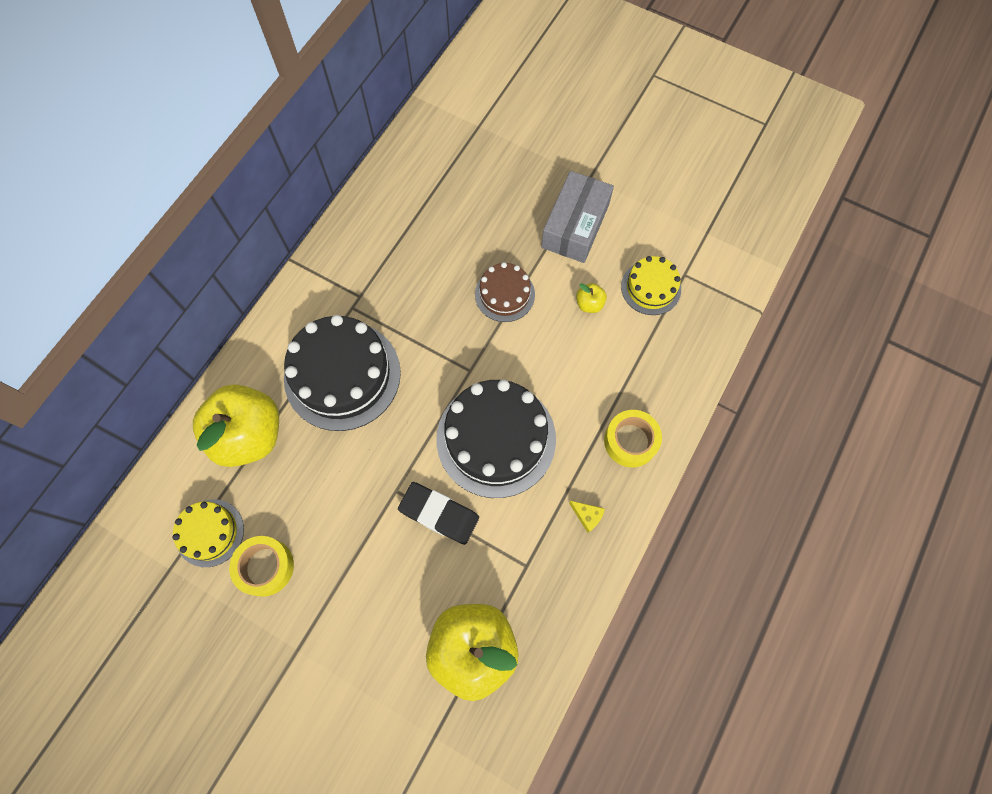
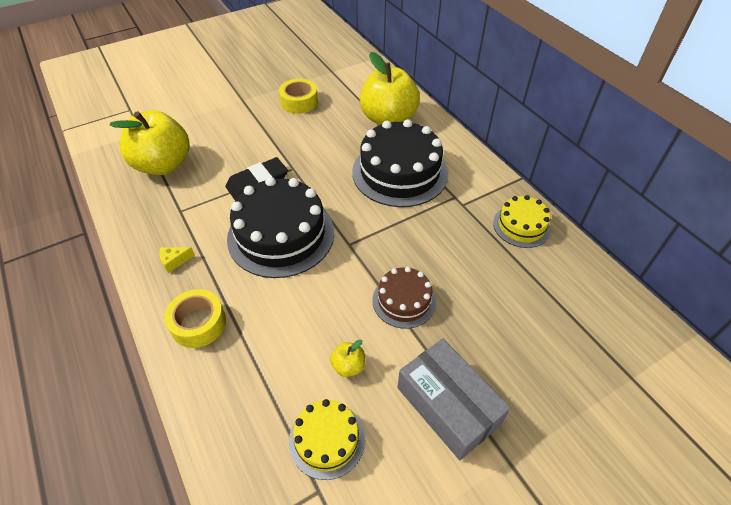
camera: 120 degrees right, 20 degrees down
yellow cake [173,499,244,567] -> yellow cake moved to [493,195,551,248]

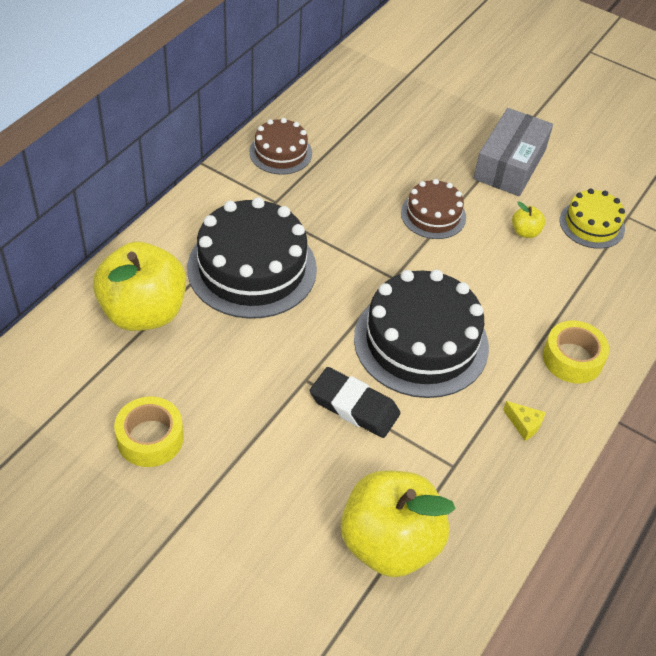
camera: 120 degrees left, 0 degrees up
yellow cake [493,195,551,248] -> brown cake [249,118,312,175]

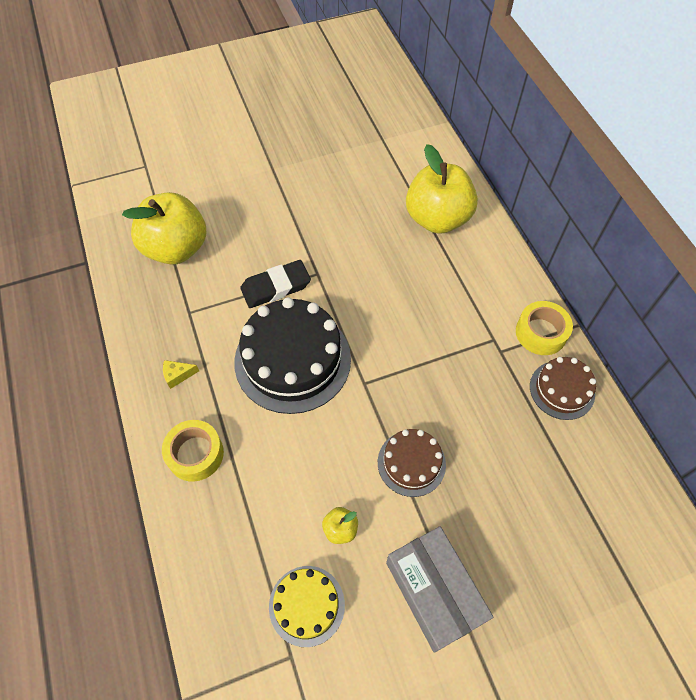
camera: 130 degrees right, 10 degrees up
yellow tape [114,396,184,467] -> yellow tape moved to [516,301,573,355]
black cake [187,197,317,319] -> none

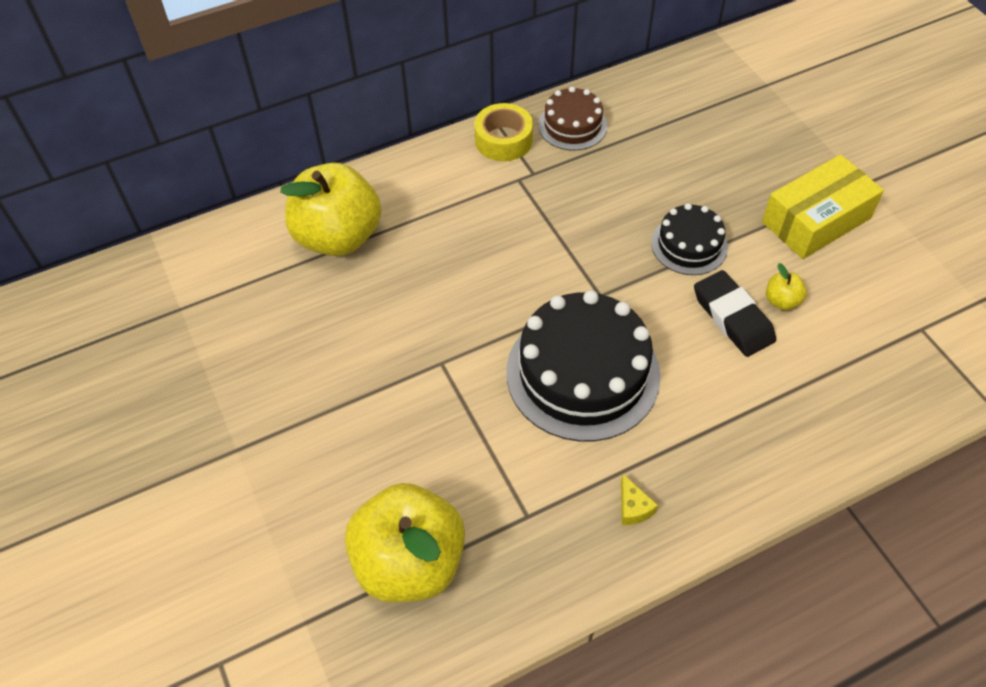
camera: 95 degrees left, 5 degrees down
yellow tape [162,420,224,482] -> none
black eraser [240,260,311,308] -> black eraser moved to [694,270,776,357]
yellow cake [269,566,345,647] -> none
brown cake [378,429,446,497] -> black cake [651,203,728,275]
grey box [386,527,493,653] -> yellow box [762,154,884,259]

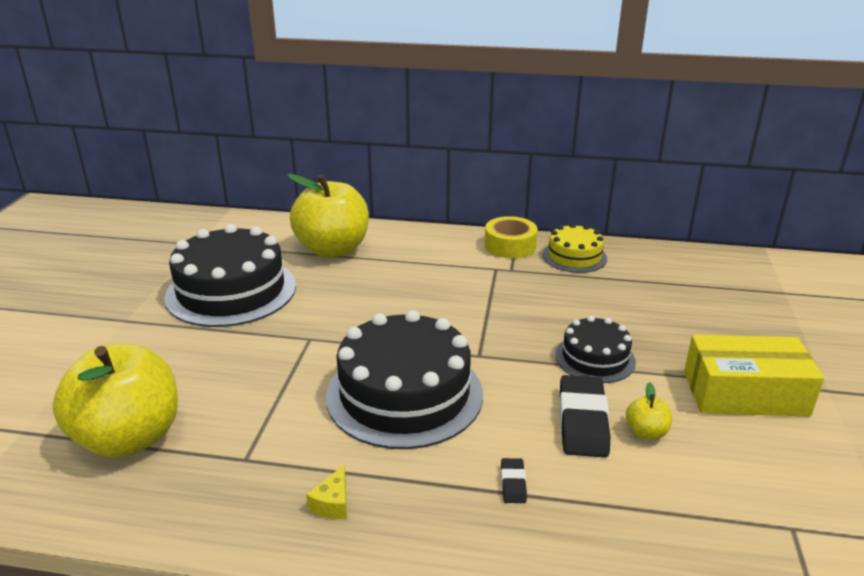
camera: 35 degrees right, 25 degrees down
brown cake [538,86,607,150] -> yellow cake [543,223,607,273]
none -> black cake [164,224,296,327]
none -> black eraser [501,458,527,503]

